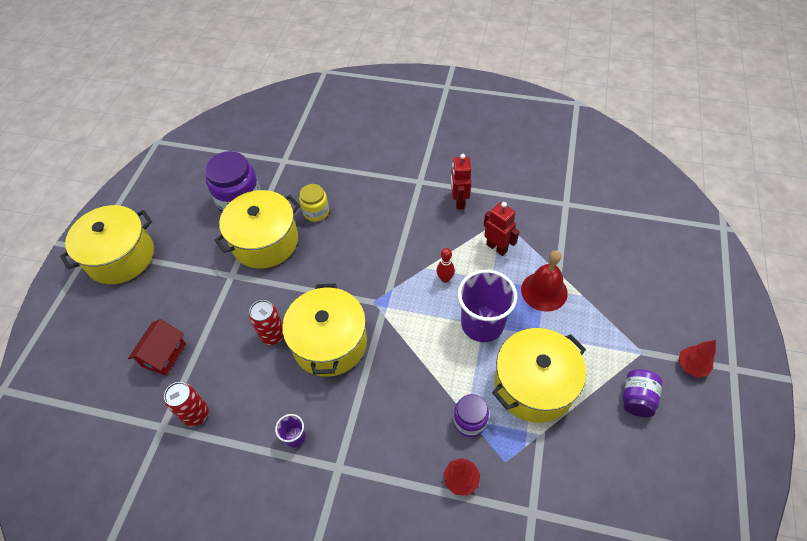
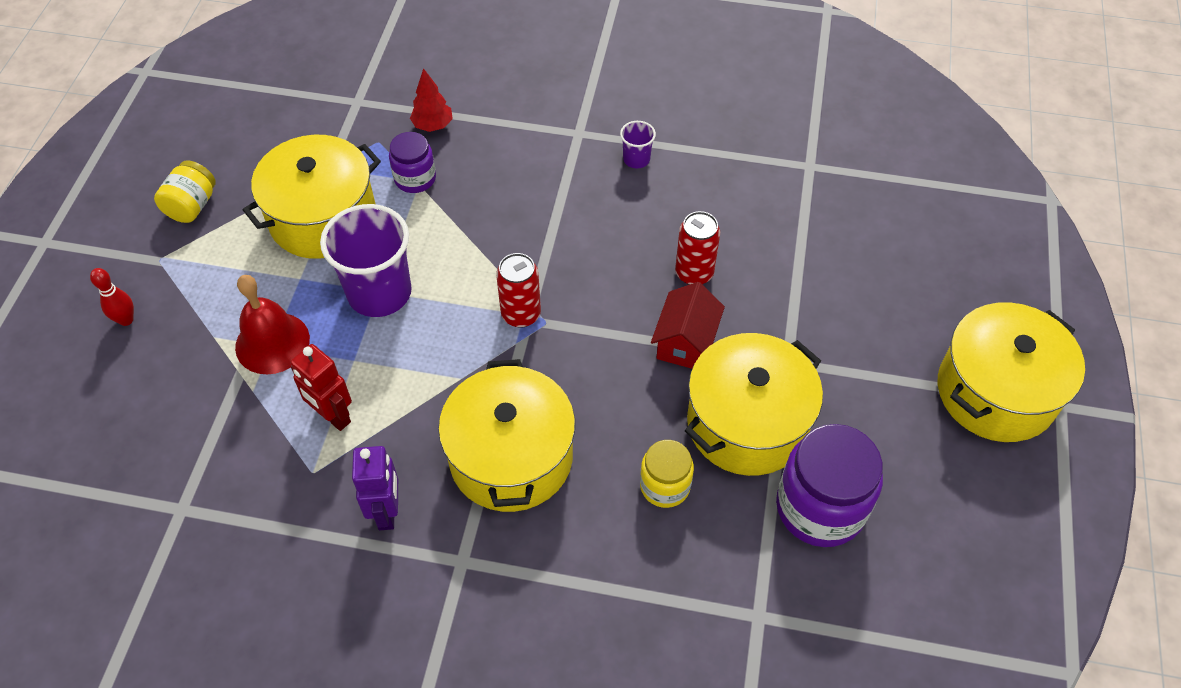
camera: 175 degrees right, 0 degrees up
red house [128,319,186,376] -> red house moved to [651,282,725,369]
red can [164,382,209,427] -> red can moved to [496,253,541,328]
yellow pot [282,283,367,377] -> yellow pot moved to [438,359,575,512]
red bowling pin [437,248,455,283] -> red bowling pin moved to [90,268,134,326]
red robot [451,154,471,210] -> purple robot [352,446,398,530]
purple jar [623,369,662,417] -> yellow jar [154,160,216,223]
red tree [678,340,716,378] -> none

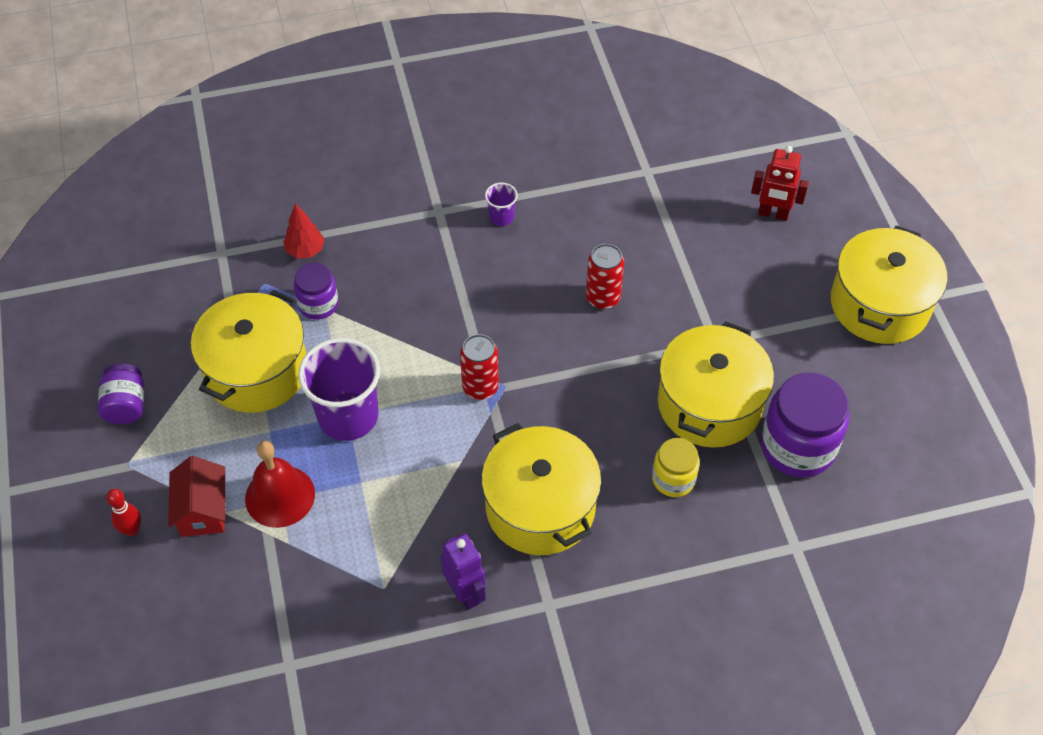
camera: 25 degrees left, 0 degrees up
yellow jar [154,160,216,223] -> purple jar [98,363,144,424]
red robot [291,344,352,431] -> red robot moved to [751,146,809,221]
red house [651,282,725,369] -> red house moved to [168,456,226,537]

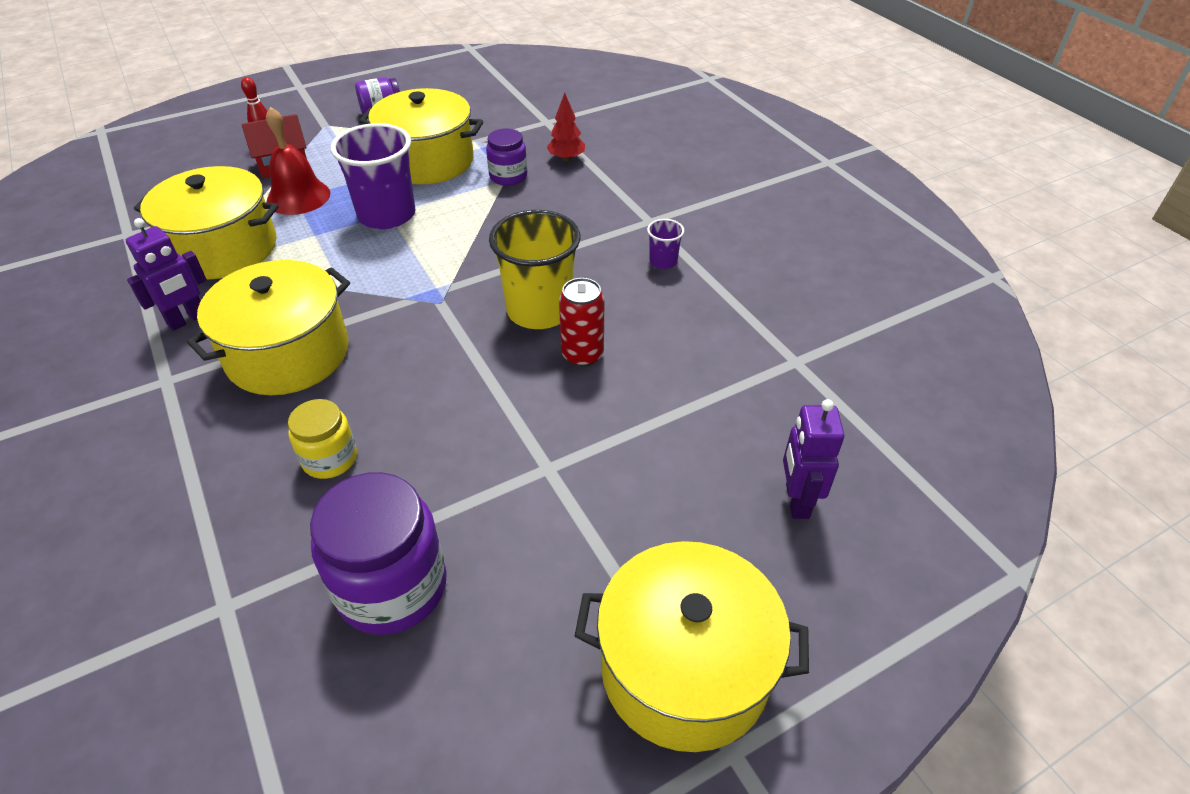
camera: 75 degrees right, 10 degrees down
red can [460,334,499,400] -> none
yellow pot [658,321,774,448] -> yellow pot moved to [134,166,279,280]
red robot [751,146,809,221] -> purple robot [783,399,844,519]
none -> yellow cup [489,210,580,329]

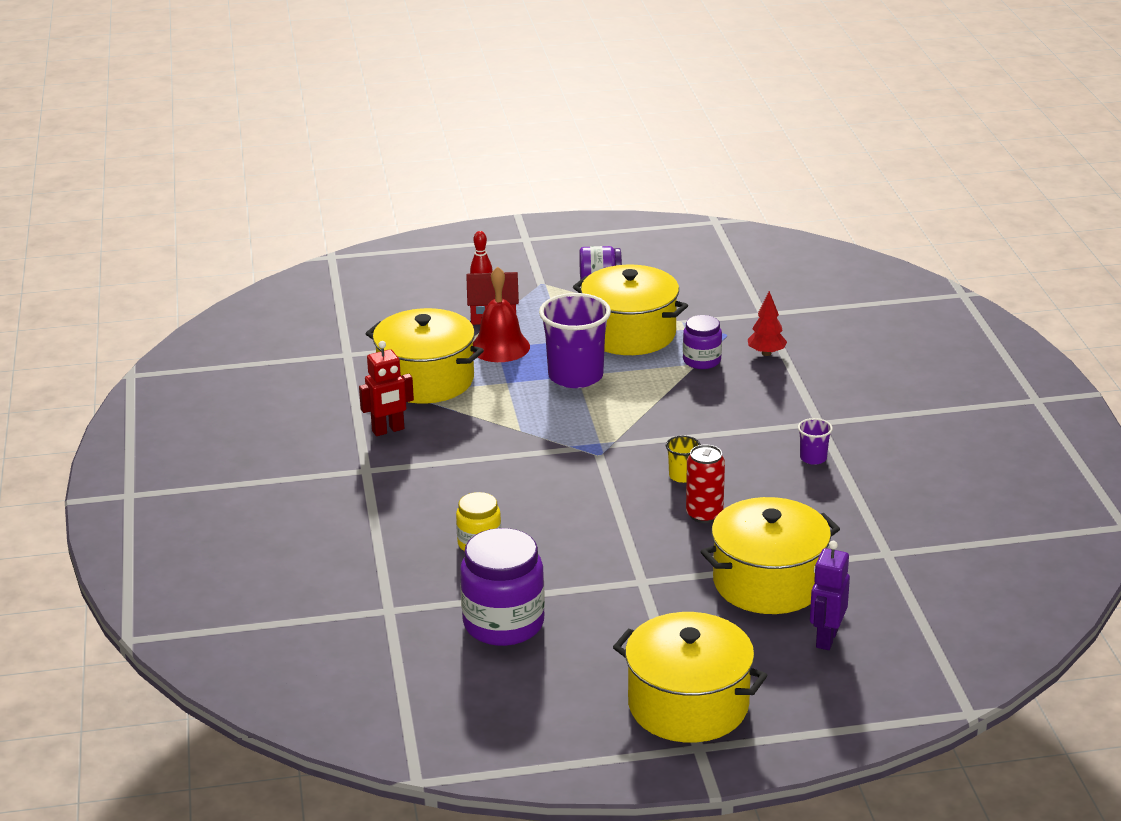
camera: 20 degrees right, 15 degrees down
purple robot [126,218,207,331] -> red robot [359,341,414,436]
yellow pot [187,260,350,395] -> yellow pot moved to [700,497,840,614]
yellow cup [489,210,580,329] -> yellow cup [666,436,701,483], size x0.46

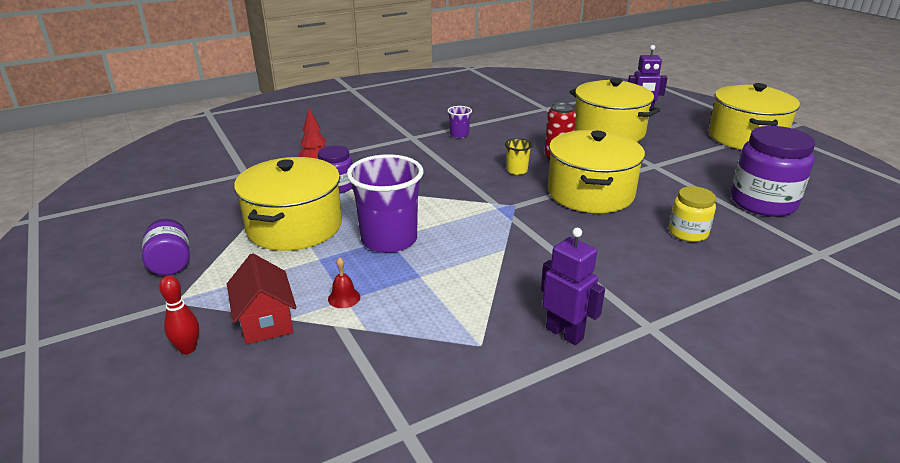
camera: 110 degrees left, 0 degrees up
red robot [359,341,414,436] -> purple robot [541,228,605,345]
yellow pot [365,308,484,404] -> yellow pot moved to [548,130,645,213]
red bell [473,266,530,362] -> red bell [328,257,360,308], size x0.45

